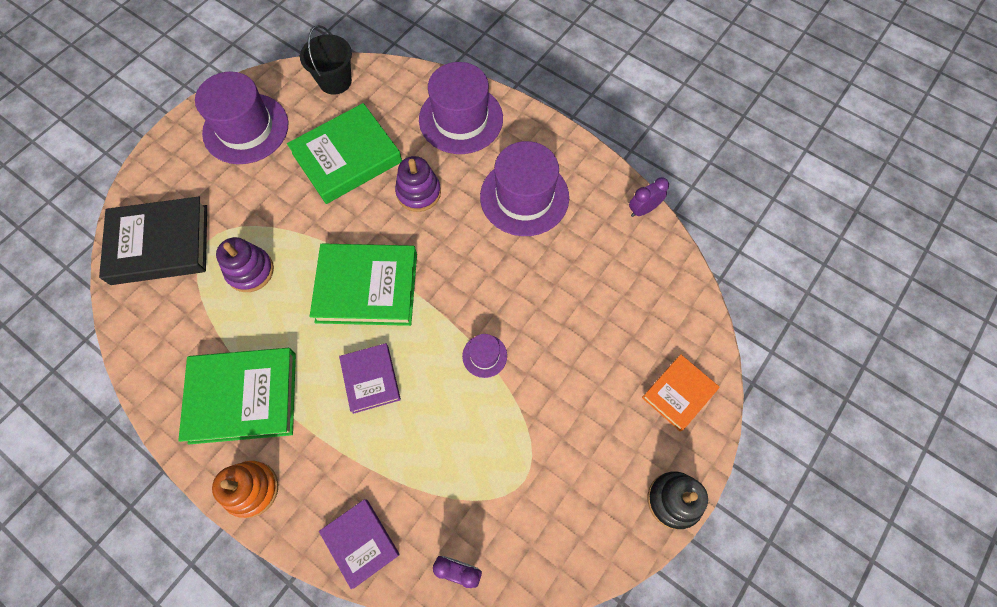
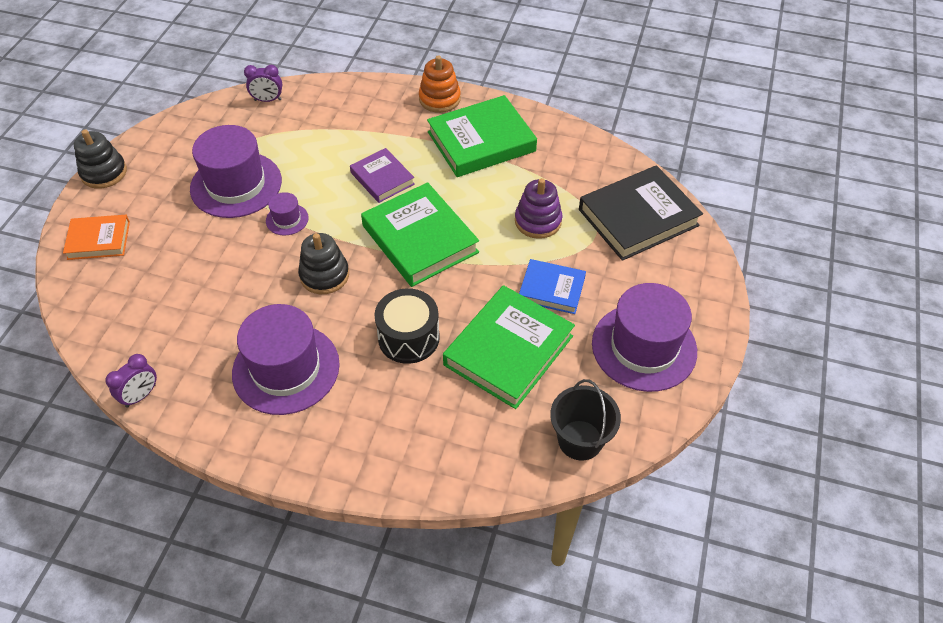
camera: 160 degrees right, 15 degrees down
green book [310,243,417,326] -> green book turned 75 degrees clockwise [361,182,479,287]
purple book [319,499,400,589] -> none
purple stacking toy [395,156,441,212] -> black drum [374,288,440,364]
purple hat [419,62,503,154] -> purple hat moved to [190,125,282,218]
orange book [642,354,719,431] -> orange book turned 60 degrees clockwise [63,215,130,260]
none -> black stacking toy [298,233,349,294]
none -> blue book [519,259,586,314]

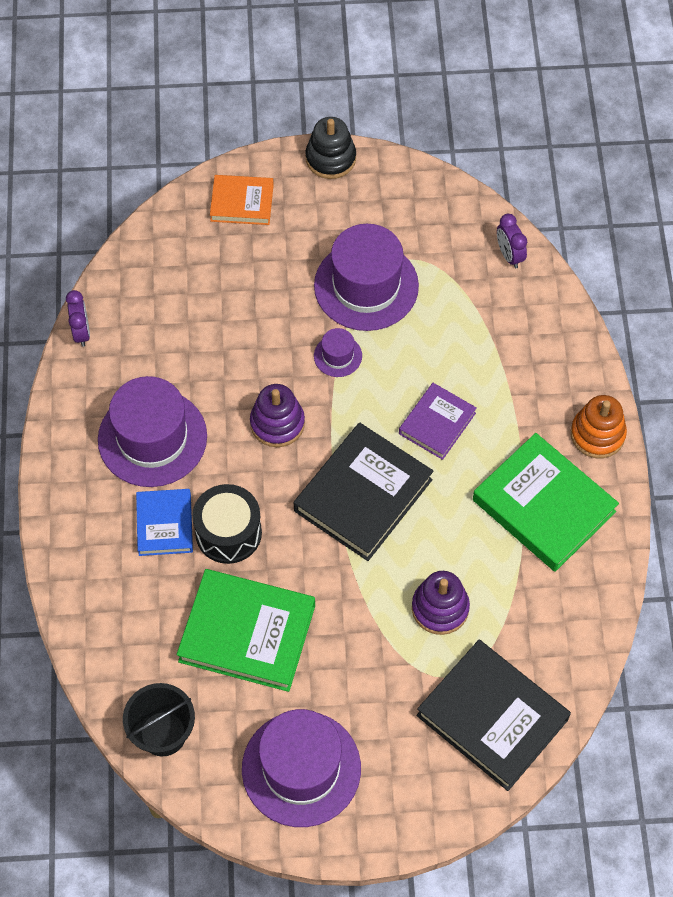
camera: 70 degrees right, 10 degrees up
orange book [63,215,130,260] -> orange book turned 60 degrees counterclockwise [210,175,274,225]
purple clock [105,354,157,408] -> purple clock turned 120 degrees counterclockwise [66,290,90,347]
black stacking toy [298,233,349,294] -> purple stacking toy [250,384,305,447]
green book [361,182,479,287] -> black book [294,423,433,561]
blue book [519,259,586,314] -> blue book moved to [136,489,193,556]

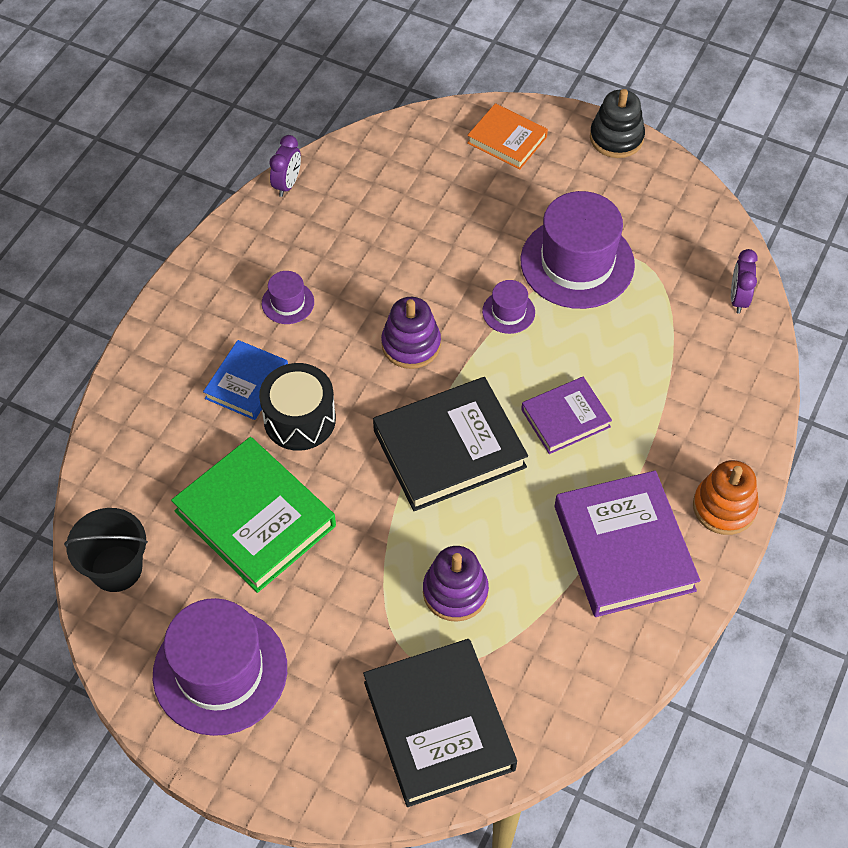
camera: 30 degrees right, 5 degrees down
purple hat [98,376,207,487] -> purple hat [262,271,314,324], size x0.45
green book [473,433,619,572] -> purple book [555,471,700,617]

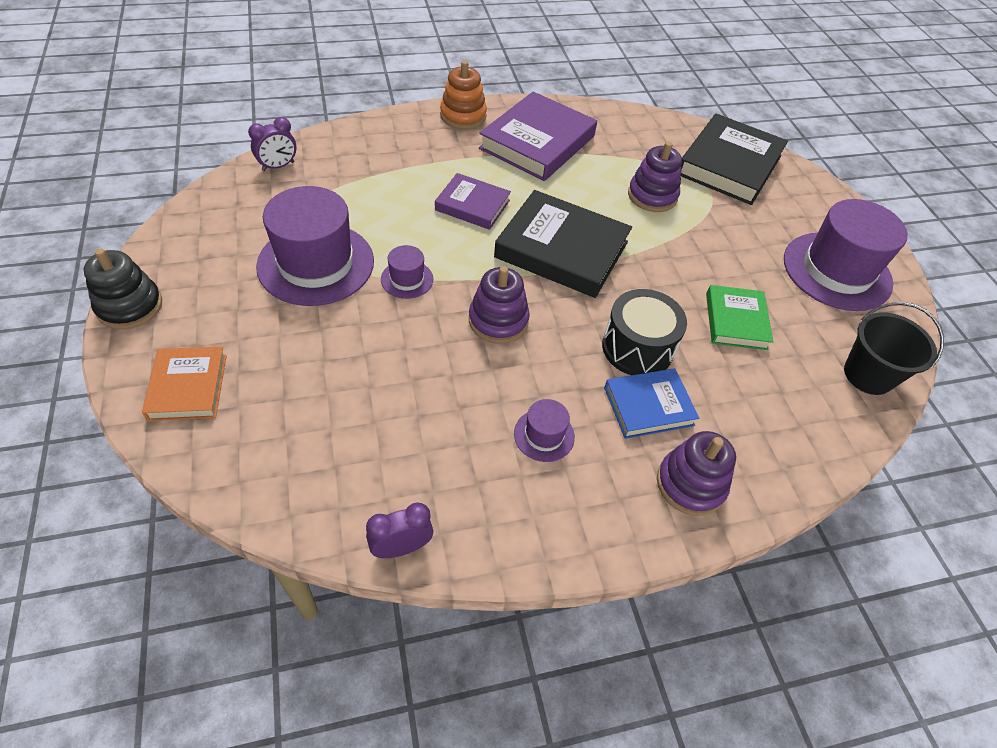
camera: 135 degrees left, 5 degrees down
green book [171,437,336,593] -> green book [706,285,773,350], size x0.58
none -> purple stacking toy [657,431,736,516]

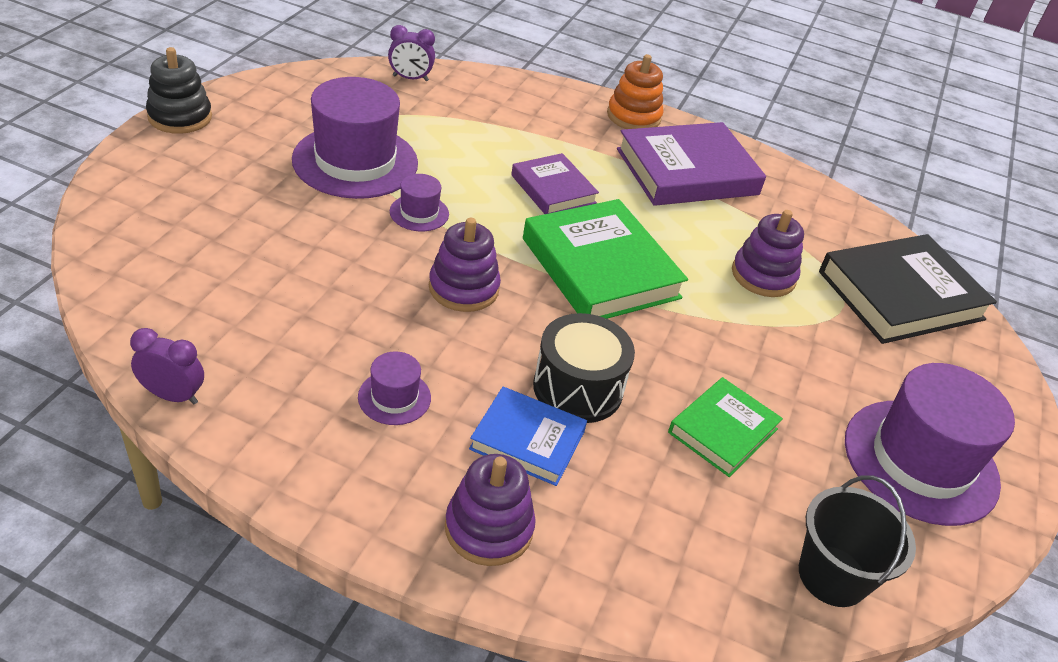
camera: 35 degrees right, 10 degrees down
orange book [142,347,227,421] -> none
black book [494,190,632,298] -> green book [523,199,688,319]

